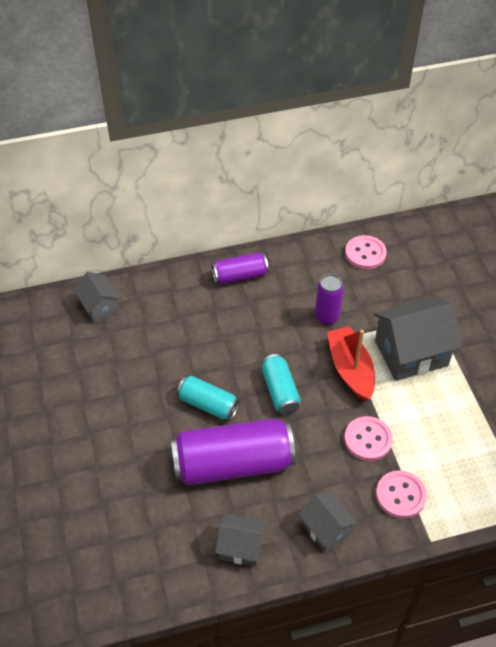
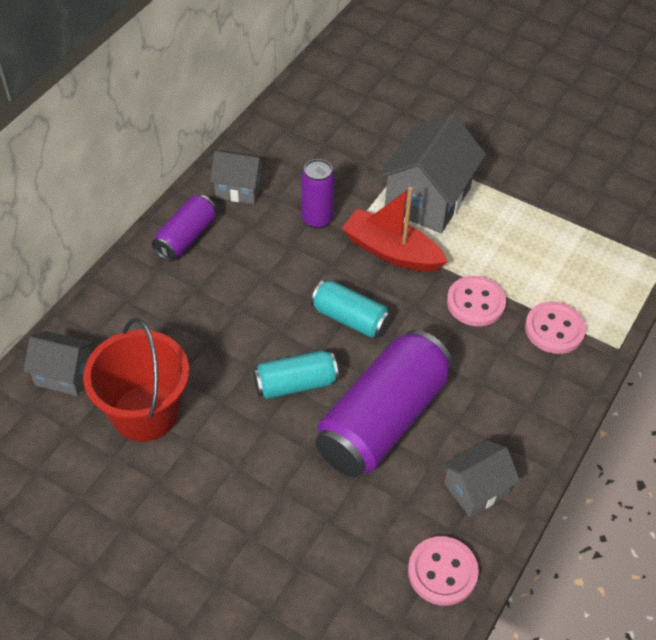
camera: 45 degrees left, 0 degrees up
grey house [298,492,358,553] -> grey house moved to [210,150,265,204]
pink button [345,235,386,269] -> pink button moved to [408,536,479,606]
none -> red bucket [83,318,189,442]

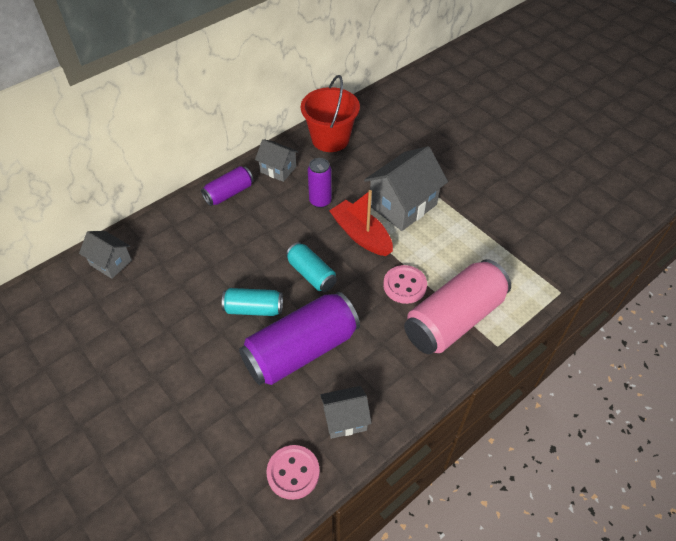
camera: 20 degrees right, 0 degrees up
red bucket [83,318,189,442] -> red bucket moved to [301,75,360,152]
pink button [525,302,586,354] -> pink can [404,259,511,354]

